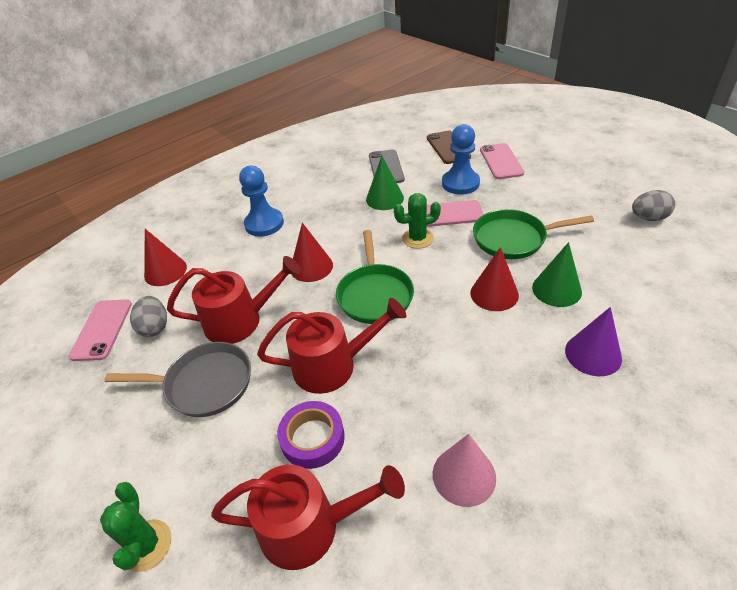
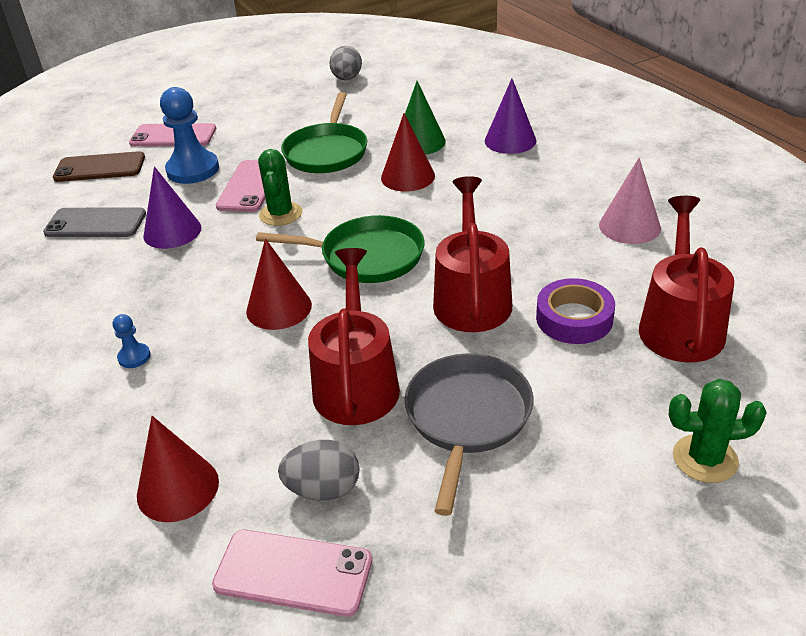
camera: 80 degrees left, 5 degrees down
blue pawn [239,166,284,237] -> blue pawn [113,314,151,368], size x0.46
green cone [366,156,404,210] -> purple cone [143,166,202,249]

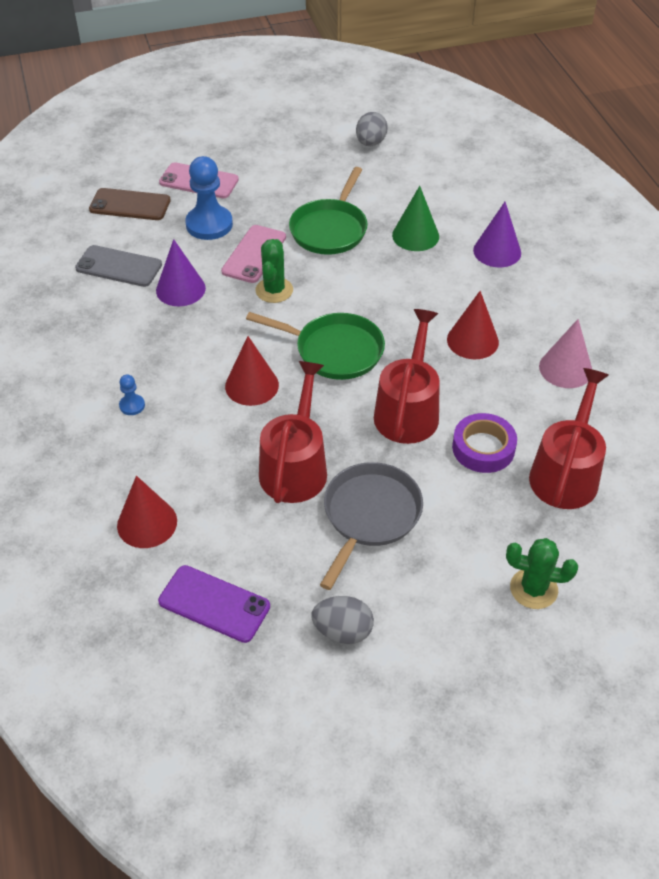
camera: 10 degrees right, 10 degrees up
pink phone [212,530,372,617] -> purple phone [158,565,270,643]
grey egg [278,440,360,501] -> grey egg moved to [311,596,374,644]
red cone [381,113,435,192] -> red cone moved to [447,291,499,359]

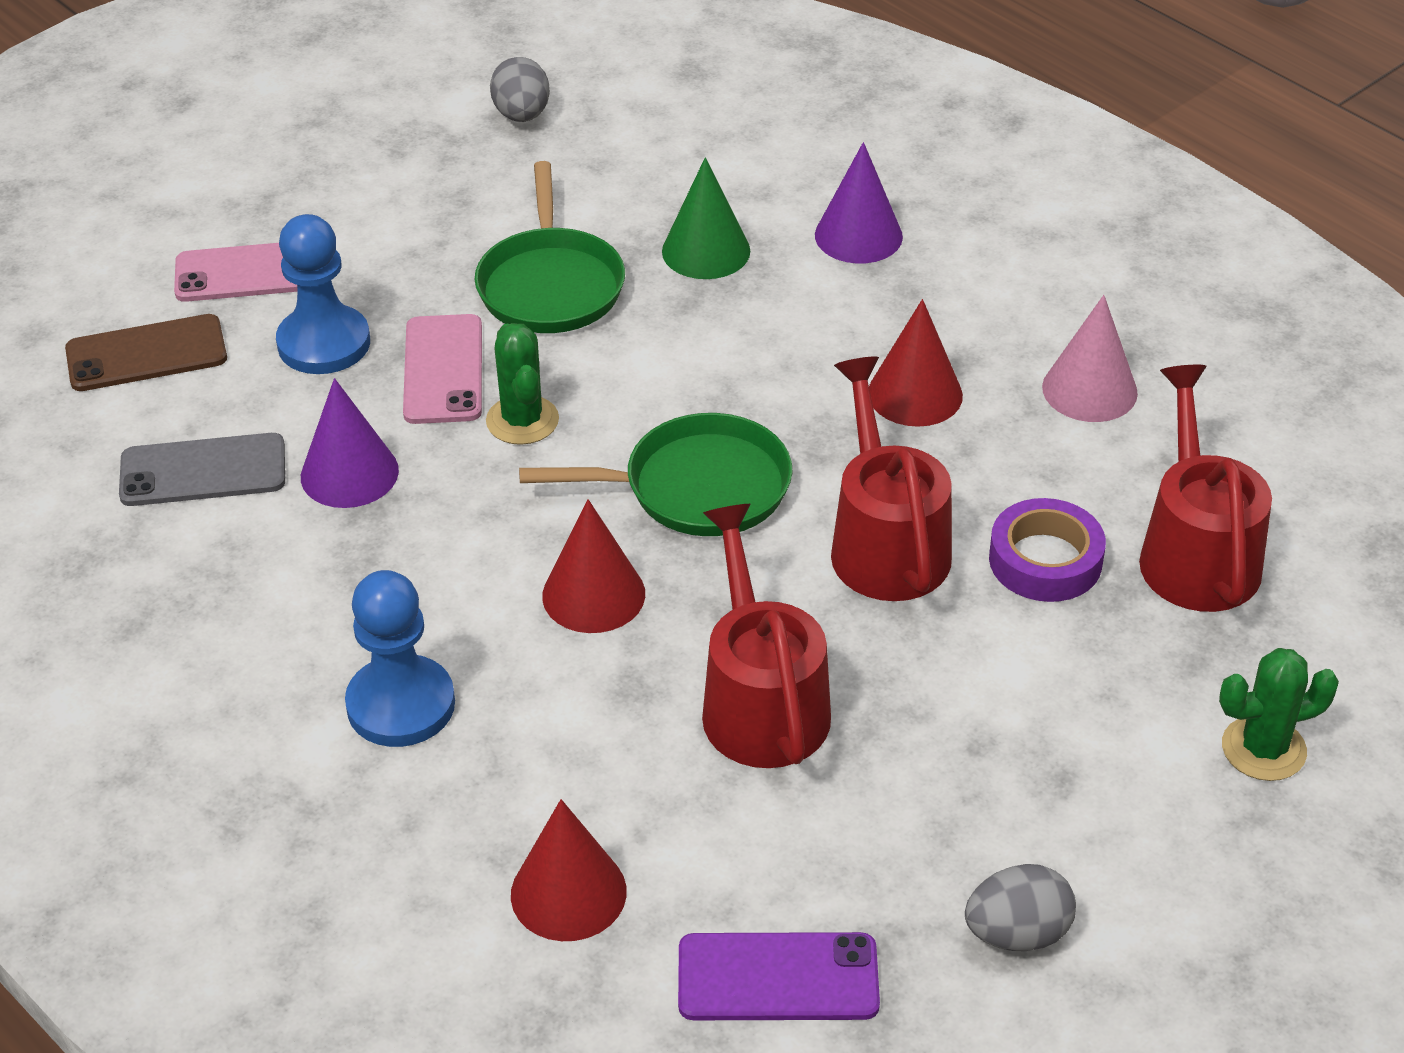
camera: 25 degrees left, 5 degrees down
blue pawn [119,374,145,415] -> blue pawn [345,570,455,747], size x2.16
grey pan [320,462,423,590] -> none

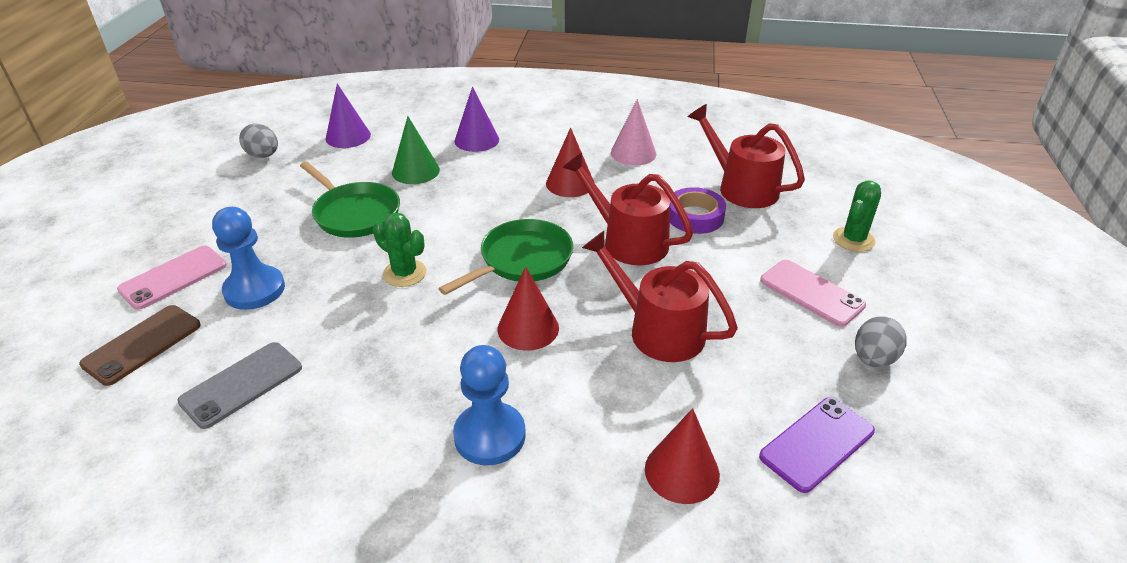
camera: 40 degrees left, 5 degrees down
purple cone [301,378,399,508] -> purple cone moved to [325,84,371,148]
pink phone [403,314,482,424] -> pink phone moved to [760,260,866,327]

